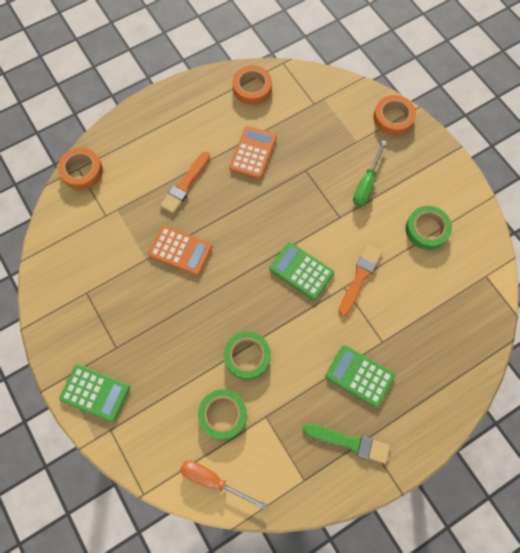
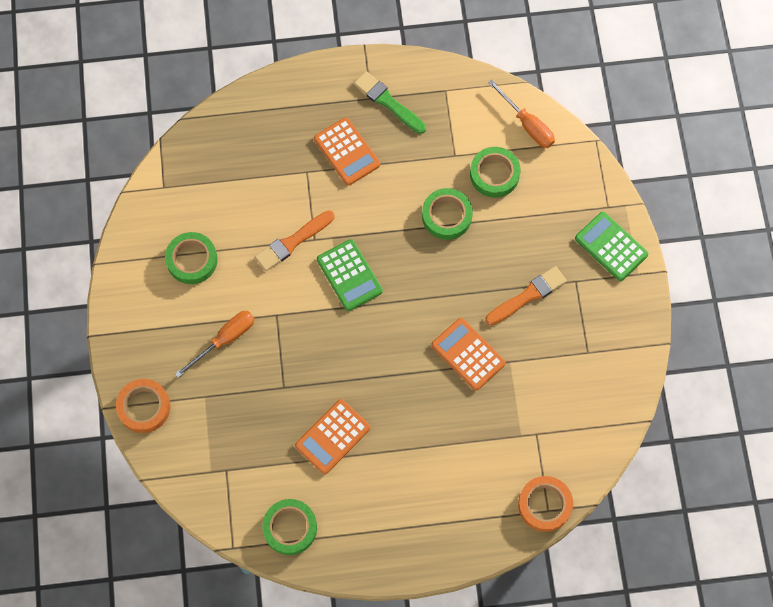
camera: 155 degrees left, 0 degrees up
orange brush [160,152,210,214] -> orange brush moved to [485,266,567,326]
orange tape [232,65,272,105] -> green tape [262,499,317,555]
green calculator [325,345,395,408] -> orange calculator [314,117,380,186]
green screwdriver [353,140,387,207] -> orange screwdriver [175,311,255,378]

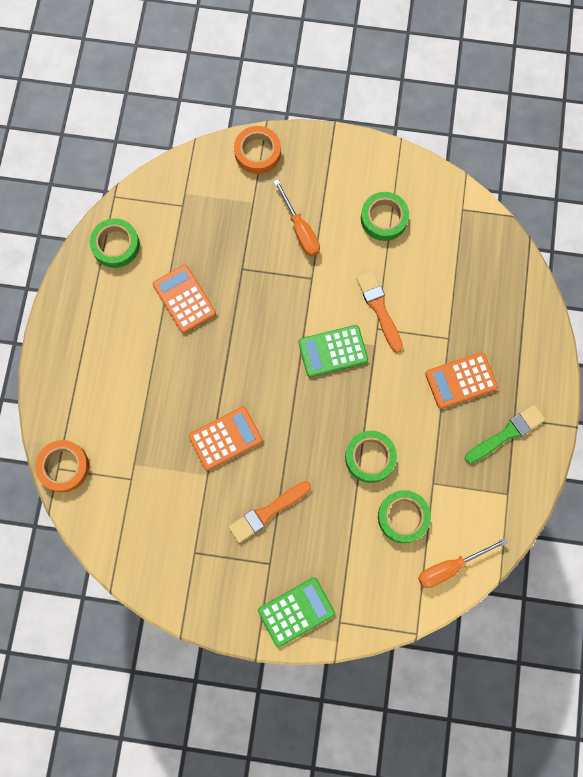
camera: 105 degrees right, 5 degrees up
orange brush [485,266,567,326] -> orange brush turned 75 degrees clockwise [229,481,311,543]

